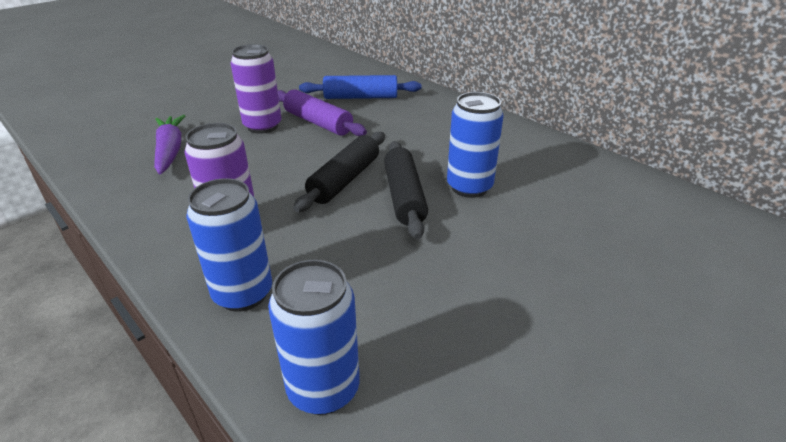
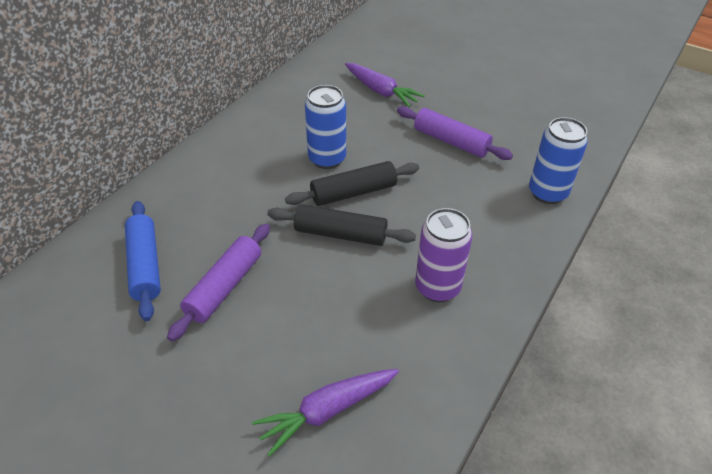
camera: 105 degrees left, 10 degrees up
blue can [186,178,272,312] -> none
purple can [230,44,281,134] -> none
none -> purple carrot [345,63,425,107]
none -> purple rolling pin [397,106,513,160]

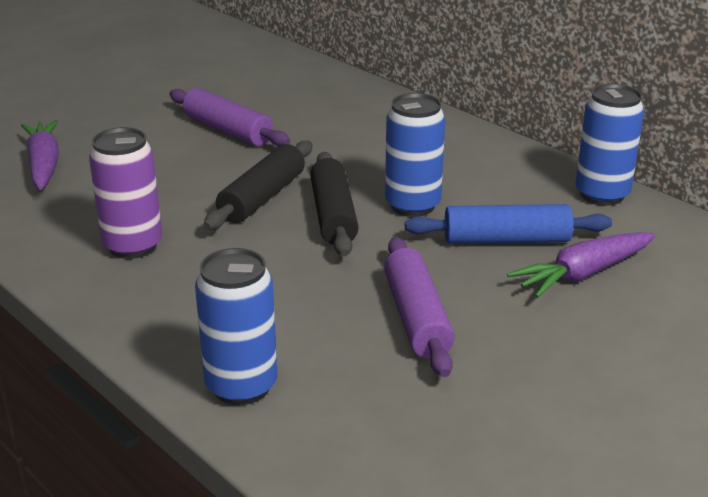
camera: 105 degrees right, 15 degrees down
blue rolling pin [125,201,161,321] -> blue rolling pin moved to [405,204,612,244]
purple rolling pin [397,106,513,160] -> purple rolling pin turned 60 degrees counterclockwise [384,237,455,377]
none -> blue can [575,84,644,206]

